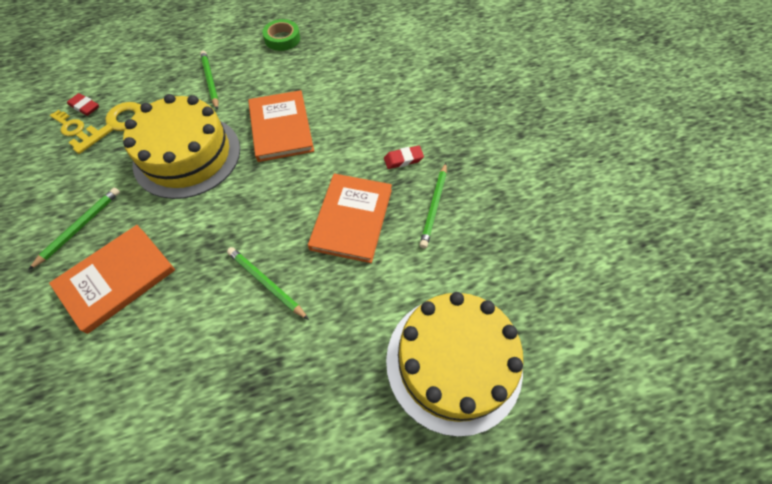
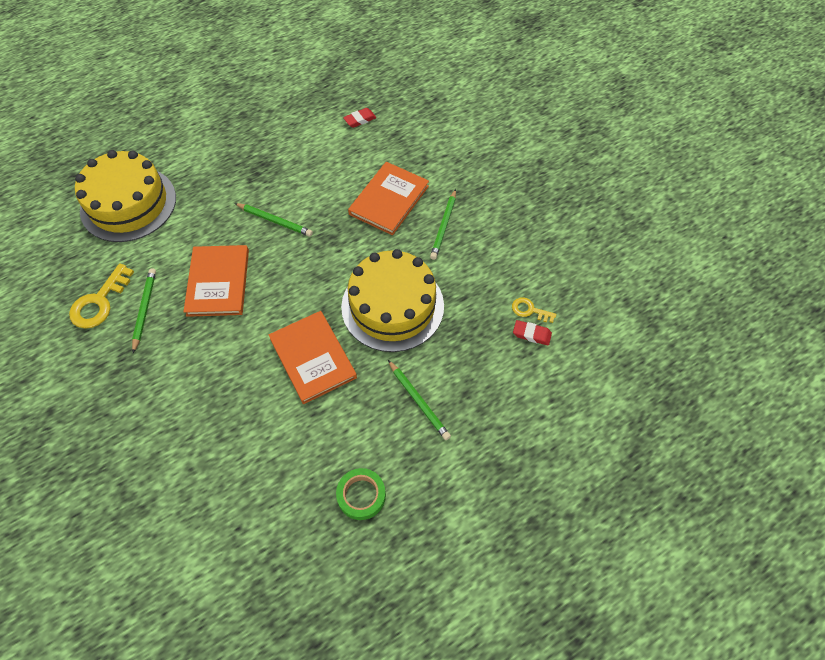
camera: 165 degrees right, 0 degrees up
yellow key [68,102,141,154] -> yellow key moved to [69,263,134,329]
red eraser [384,146,424,169] -> red eraser moved to [343,108,376,128]

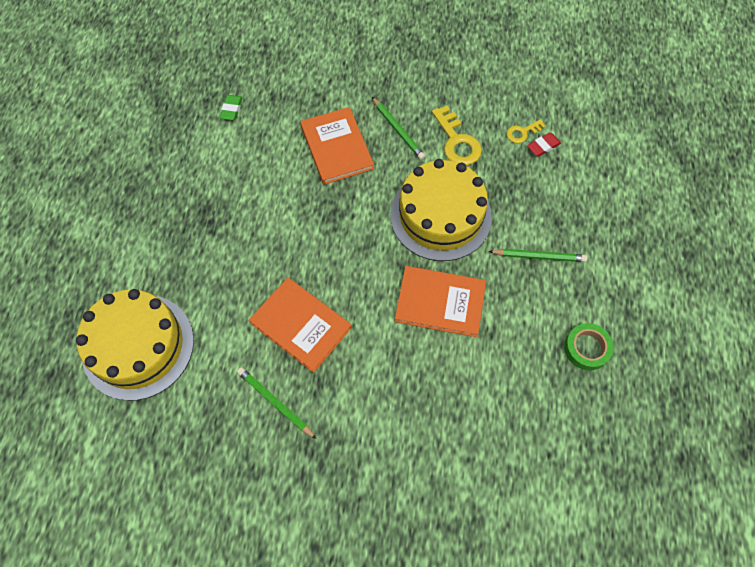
camera: 50 degrees left, 5 degrees up
yellow key [69,263,134,329] -> yellow key moved to [432,106,482,166]
green pencil [234,203,313,237] -> none
red eraser [343,108,376,128] -> green eraser [220,95,242,120]

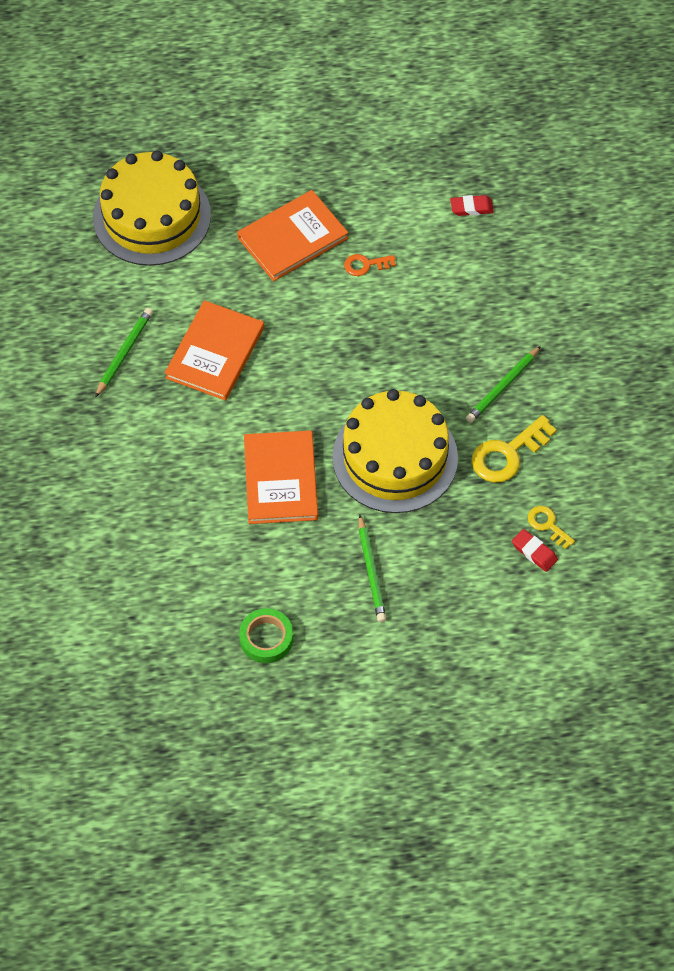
camera: 75 degrees right, 5 degrees down
green eraser [220,95,242,120] -> red eraser [450,195,494,216]
orange book [300,107,374,185] -> orange book moved to [237,190,348,281]
none -> orange key [344,254,396,276]

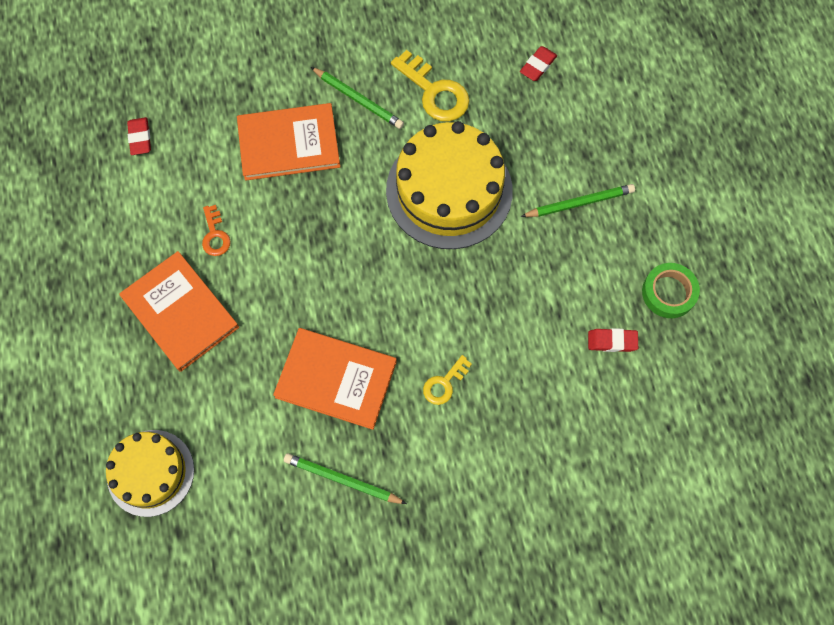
camera: 95 degrees left, 10 degrees up
yellow cake [93,150,211,266] -> yellow cake [106,430,194,517], size x0.62
orange book [244,431,318,524] -> orange book moved to [237,103,340,181]
yellow key [528,506,575,549] -> yellow key moved to [423,355,472,405]
none -> red eraser [588,328,638,352]

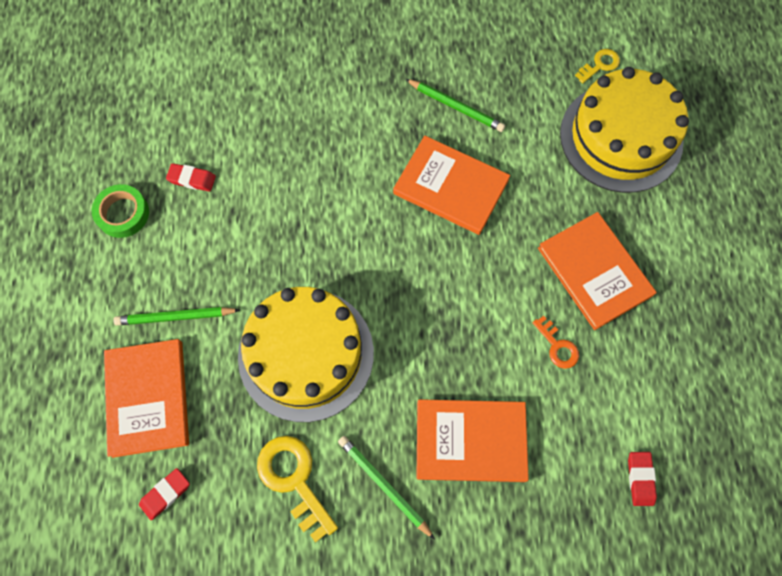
camera: 170 degrees left, 0 degrees up
yellow cake [106,430,194,517] -> yellow cake [560,67,689,193], size x1.61
orange key [202,205,231,256] -> orange key turned 150 degrees clockwise [533,316,579,369]
yellow key [423,355,472,405] -> yellow key moved to [575,49,620,84]
none -> orange book [104,339,189,458]

